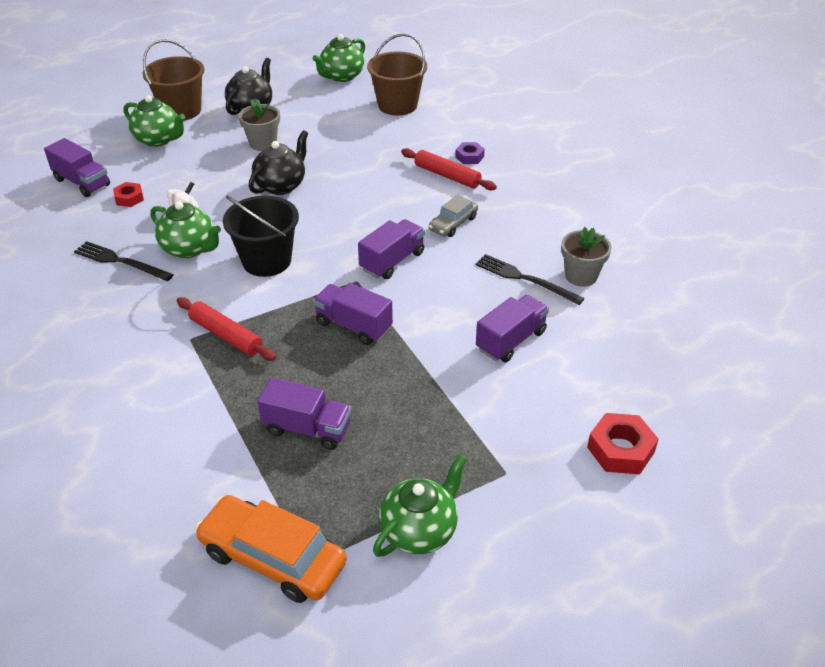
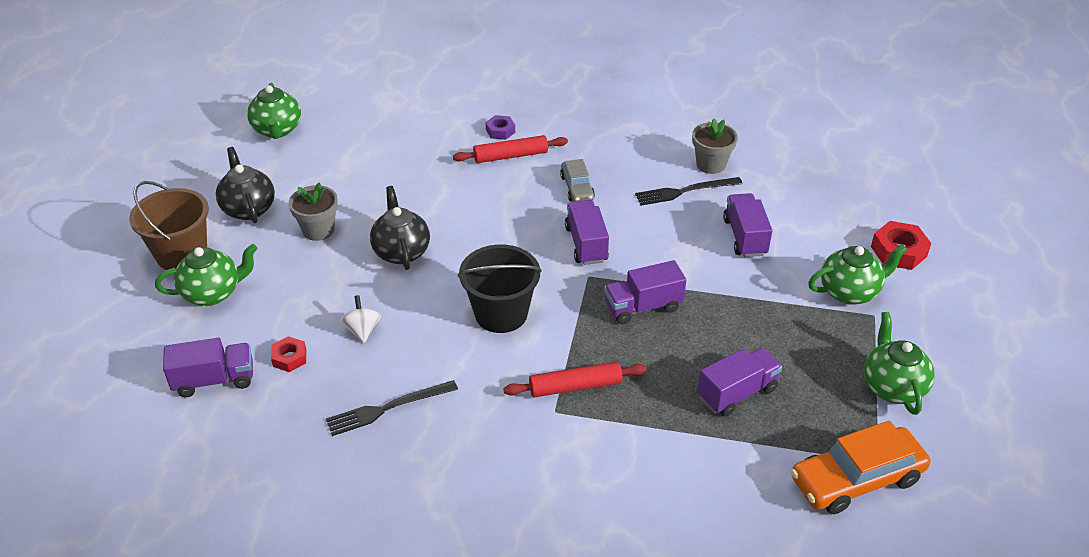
camera: 50 degrees left, 0 degrees up
green teapot [150,201,221,258] -> green teapot moved to [808,244,907,305]
brown bucket [367,34,427,116] -> none

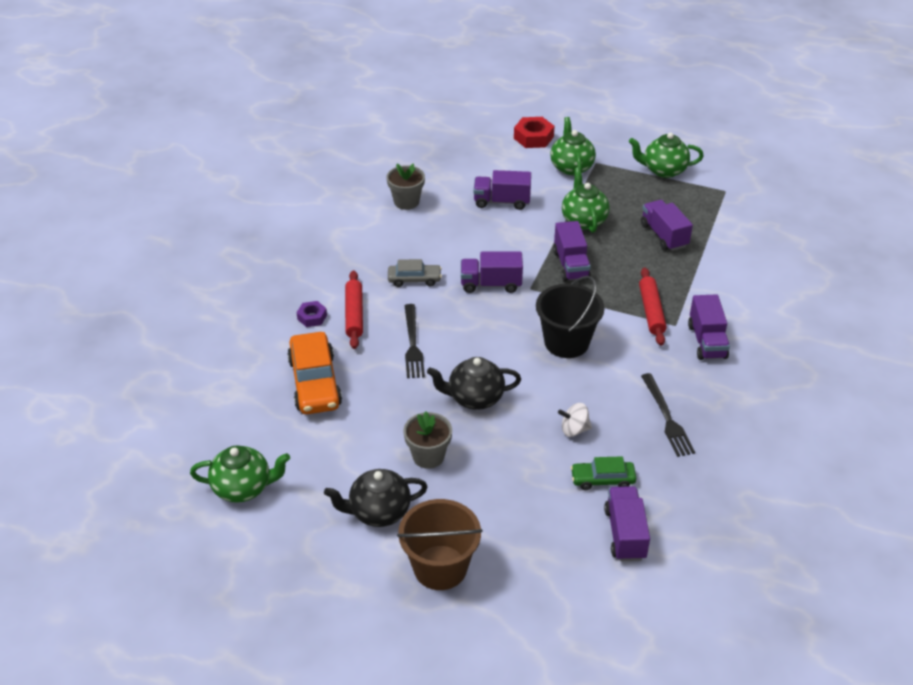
camera: 80 degrees left, 0 degrees up
green teapot [155,244,258,306] -> green teapot moved to [562,167,610,233]
red nut [271,336,306,372] -> green car [571,456,636,490]
black fork [635,177,743,206] -> black fork moved to [405,304,425,378]
orange car [791,421,930,514] -> orange car moved to [287,332,342,414]
none -> purple truck [688,294,730,360]

